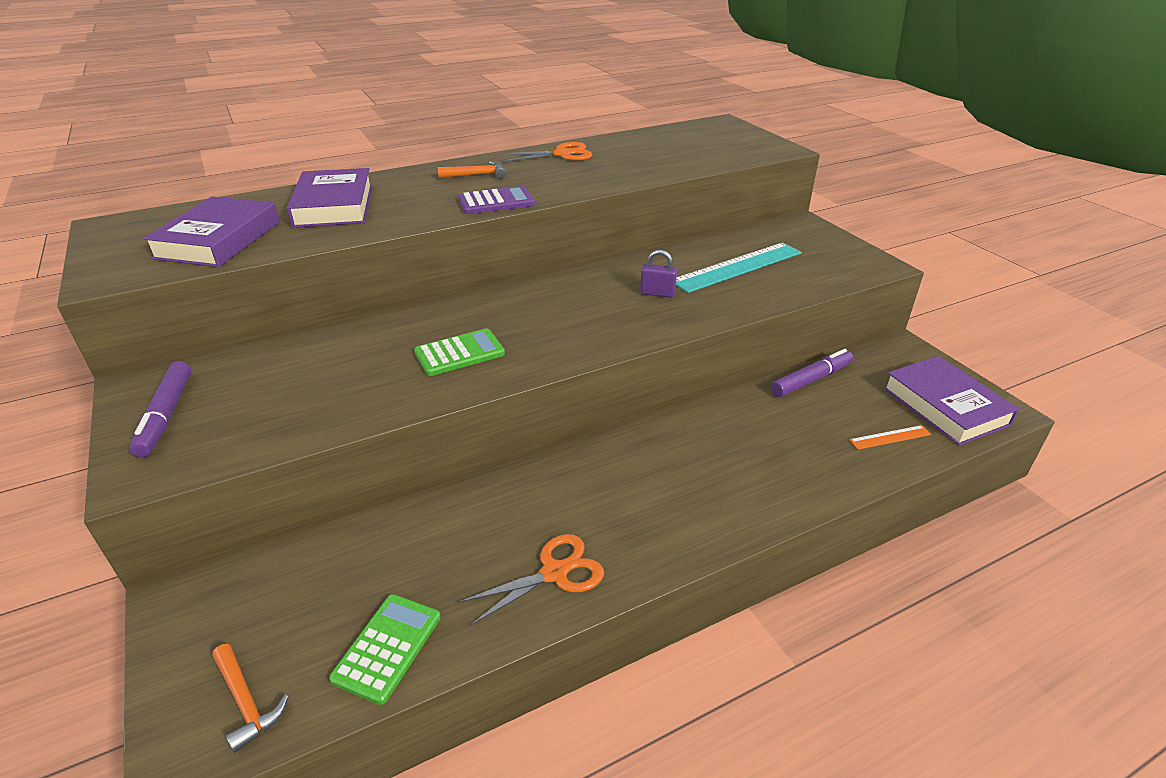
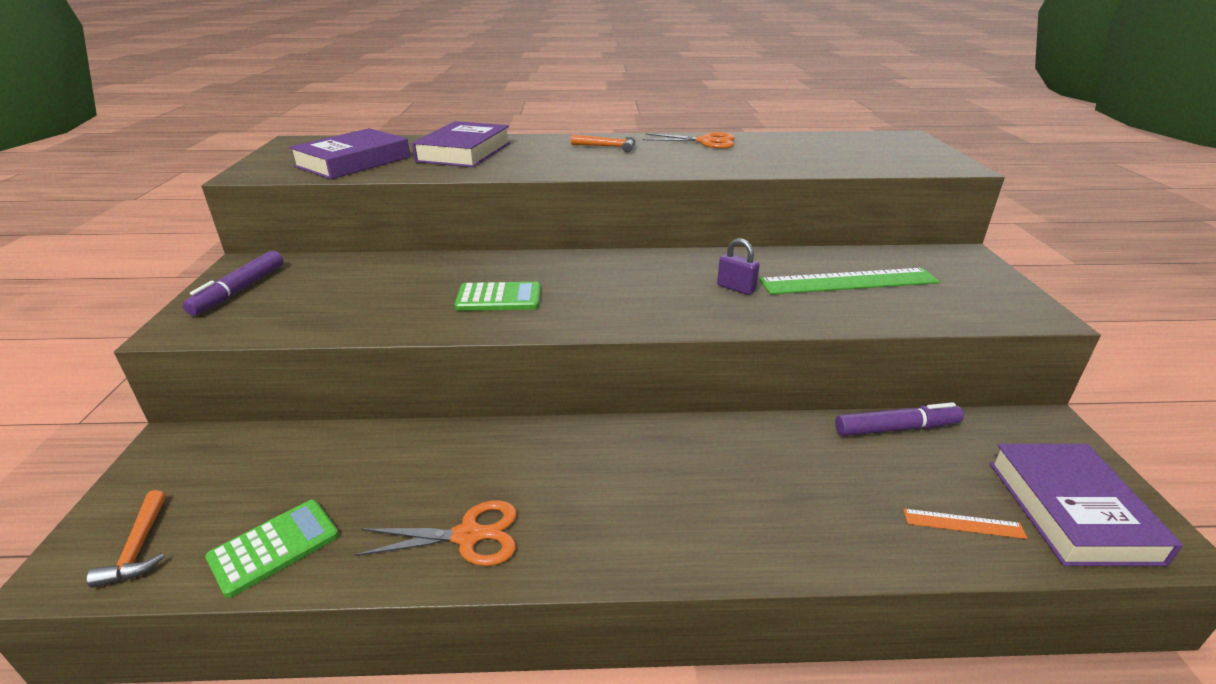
camera: 25 degrees right, 5 degrees down
purple calculator [458,186,535,214] -> none
turquoise ruler [676,242,802,293] -> green ruler [759,268,940,294]

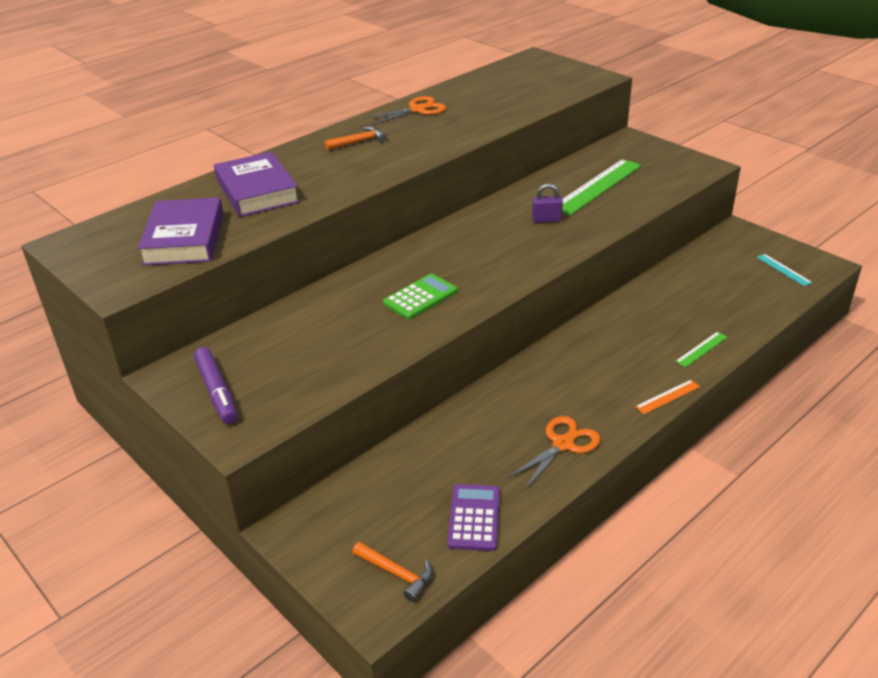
camera: 40 degrees left, 5 degrees up
green calculator [205,500,339,598] -> purple calculator [447,484,500,551]
purple marker [835,402,964,436] -> none
orange ruler [903,509,1028,539] -> orange ruler moved to [635,380,700,414]
purple book [990,444,1183,566] -> turquoise ruler [757,254,812,286]
none -> green ruler [675,332,727,368]

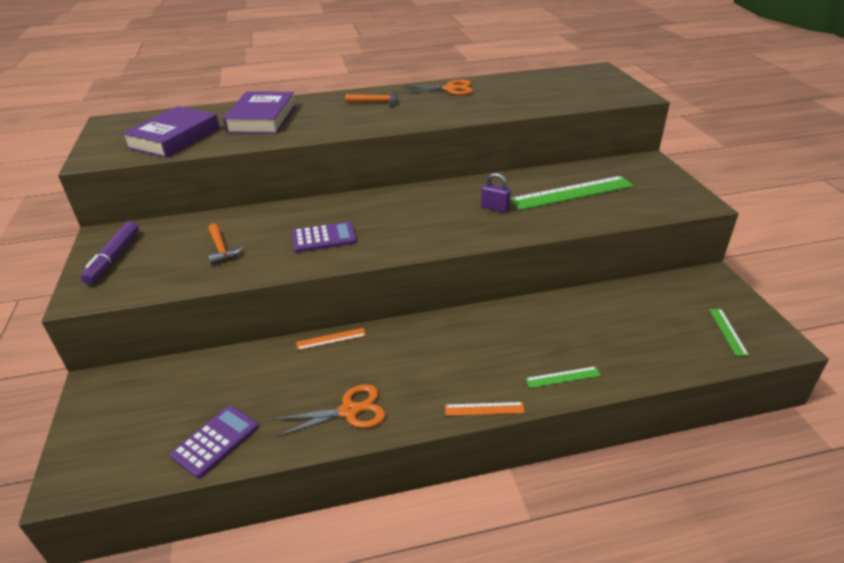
camera: 30 degrees right, 0 degrees up
orange hammer [352,542,433,602] -> orange hammer moved to [208,223,243,265]
green calculator [383,274,457,319] -> purple calculator [292,222,357,252]
turquoise ruler [757,254,812,286] -> green ruler [709,309,749,356]
none -> orange ruler [296,328,366,350]

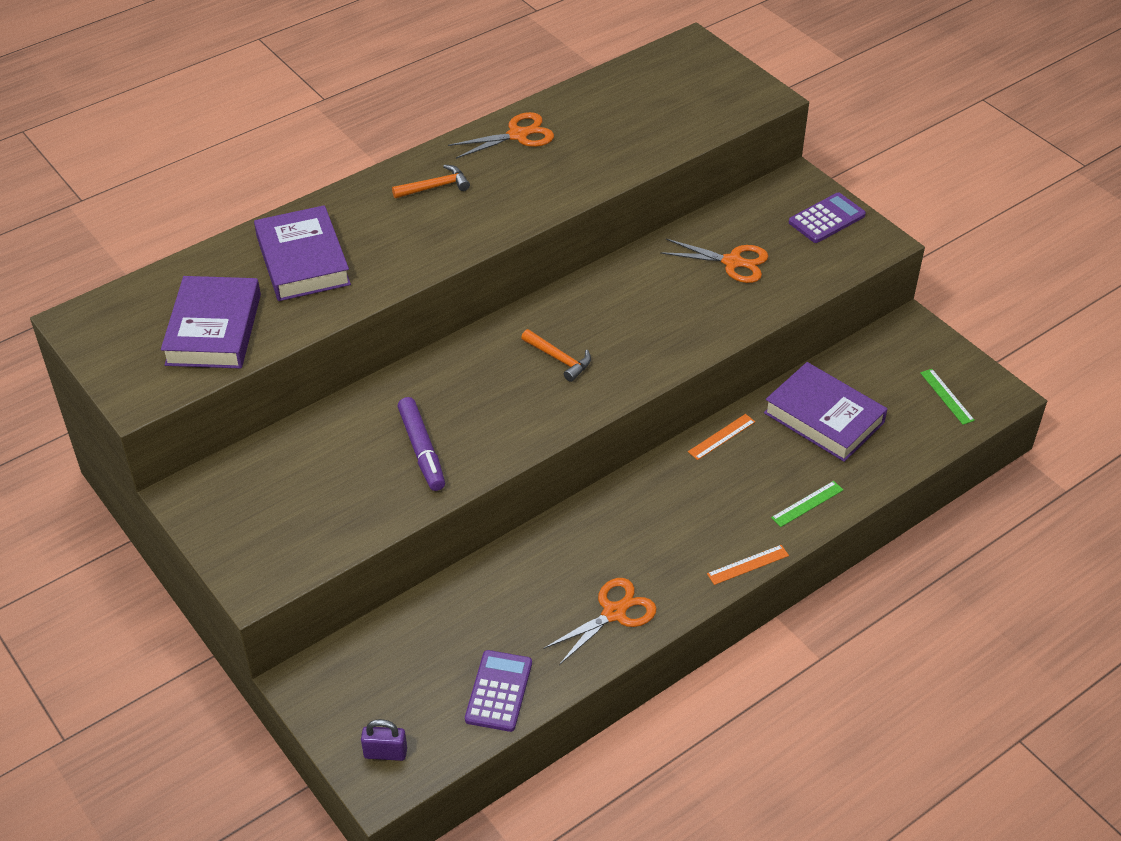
camera: 25 degrees left, 10 degrees up
purple marker [81,221,139,284] -> purple marker moved to [397,397,445,491]
orange hammer [208,223,243,265] -> orange hammer moved to [521,329,591,382]
purple calculator [292,222,357,252] -> purple calculator moved to [789,192,866,243]
orange ruler [296,328,366,350] -> orange ruler moved to [688,414,755,460]
purple padlock [481,173,511,213] -> purple padlock moved to [361,719,407,761]
green ruler [510,176,634,210] -> orange scissors [660,239,768,283]
none -> purple book [764,362,887,462]

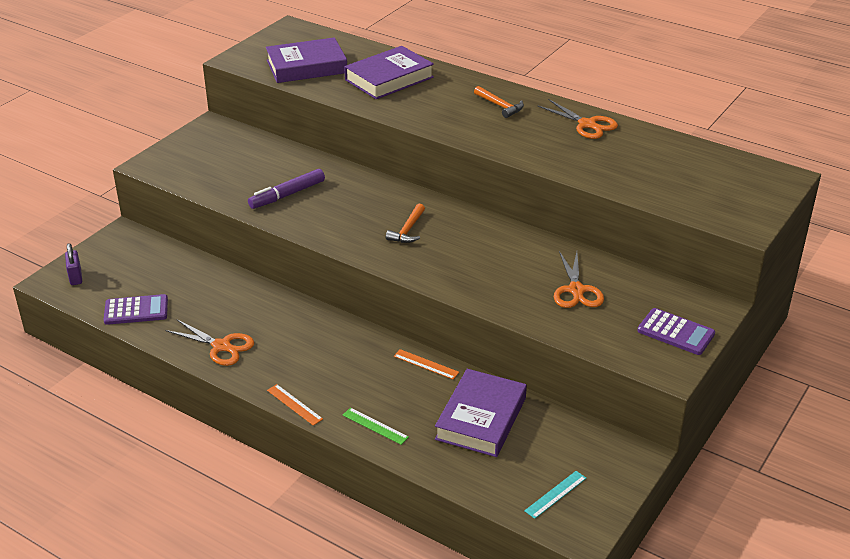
camera: 70 degrees right, 10 degrees down
green ruler [920,369,975,425] -> turquoise ruler [524,471,586,519]

